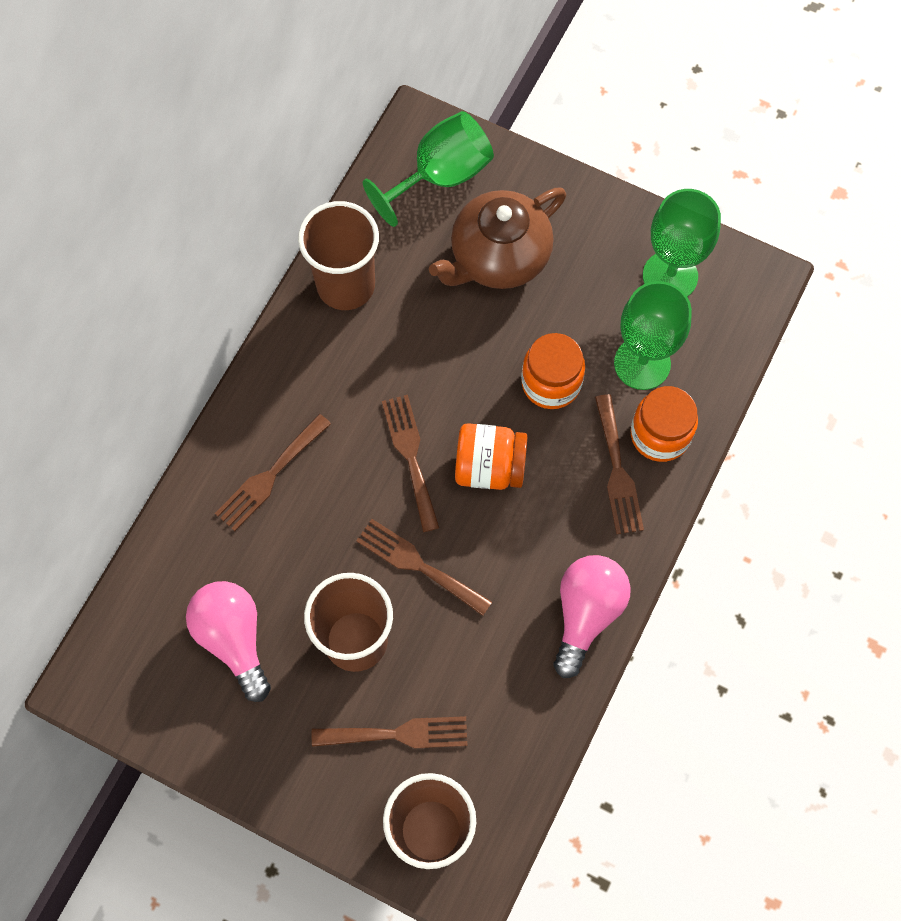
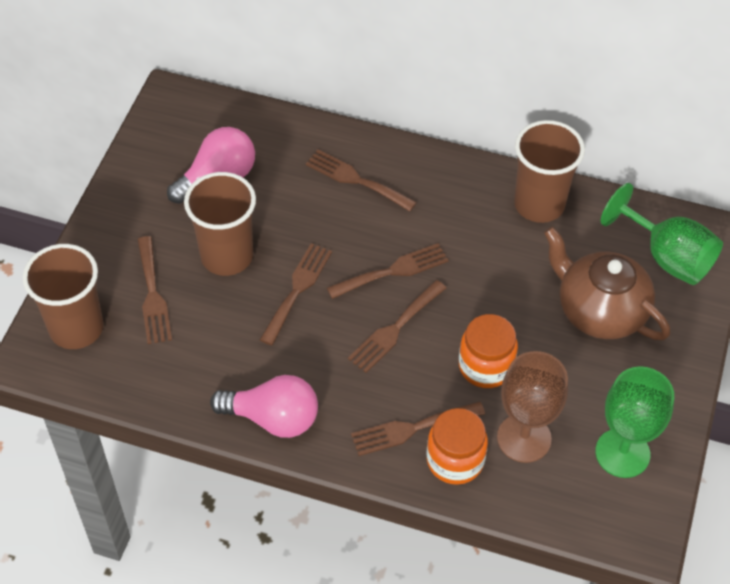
camera: 80 degrees right, 15 degrees down
orange jar [455,423,527,490] -> brown fork [348,280,446,373]
green goblet [614,281,692,390] -> brown goblet [497,351,568,463]

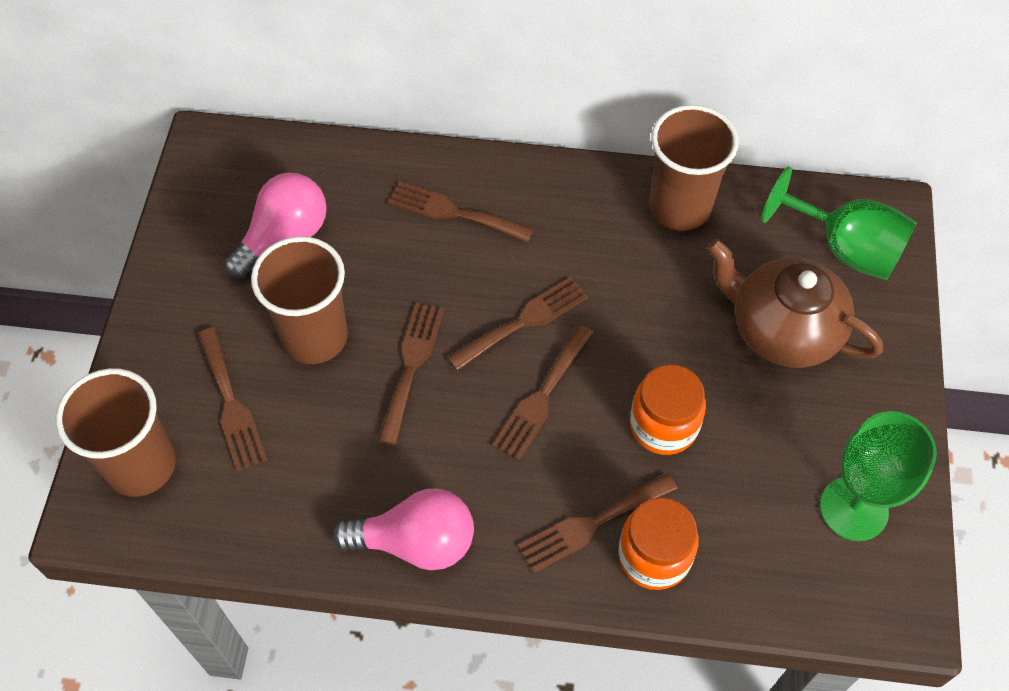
camera: 10 degrees left, 5 degrees up
brown goblet [497,351,568,463] -> none

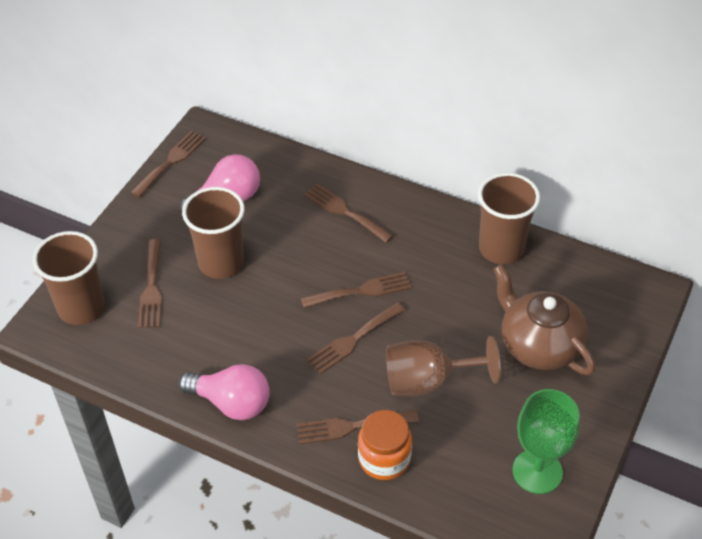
camera: 20 degrees right, 10 degrees down
brown fork [378,303,444,445] -> brown fork moved to [131,131,206,197]
orange jar [630,365,706,455] -> brown goblet [386,336,501,396]
green goblet [761,166,916,280] -> none

